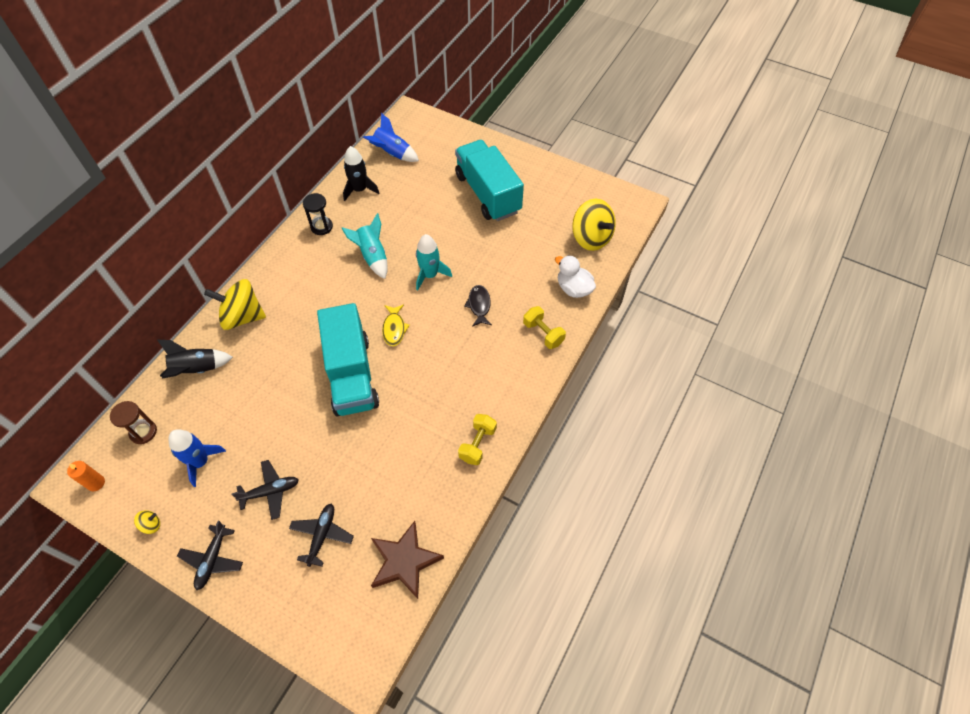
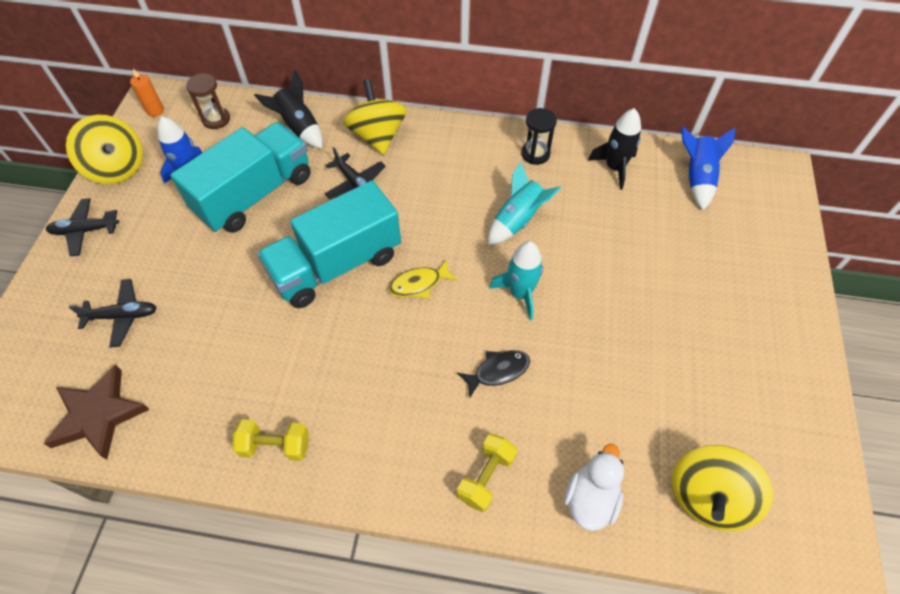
camera: 70 degrees right, 0 degrees up
yellow spinning top [134,510,160,534] -> yellow spinning top [66,115,143,184], size x2.46
black plane [231,460,299,520] -> black plane moved to [324,147,386,199]
turquoise truck [455,140,524,221] -> turquoise truck moved to [170,122,311,233]

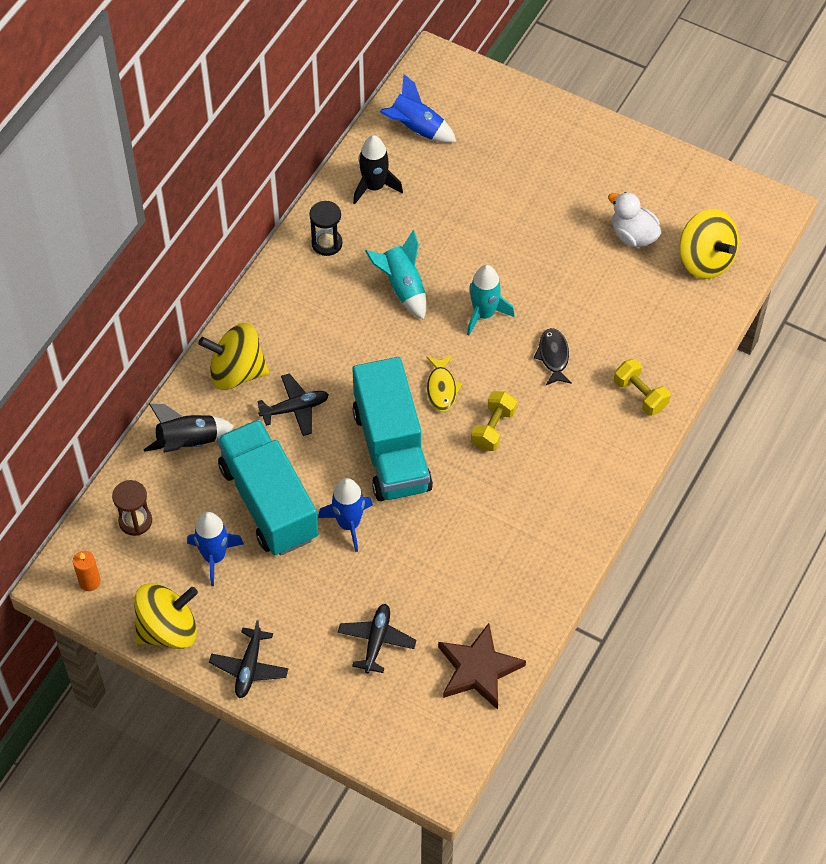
camera: 70 degrees left, 0 degrees up
yellow dumbbell [232,419,309,461] -> yellow dumbbell moved to [471,391,517,451]
white duck [564,444,624,531] -> white duck moved to [608,192,661,247]
none -> blue rocket [318,478,373,552]

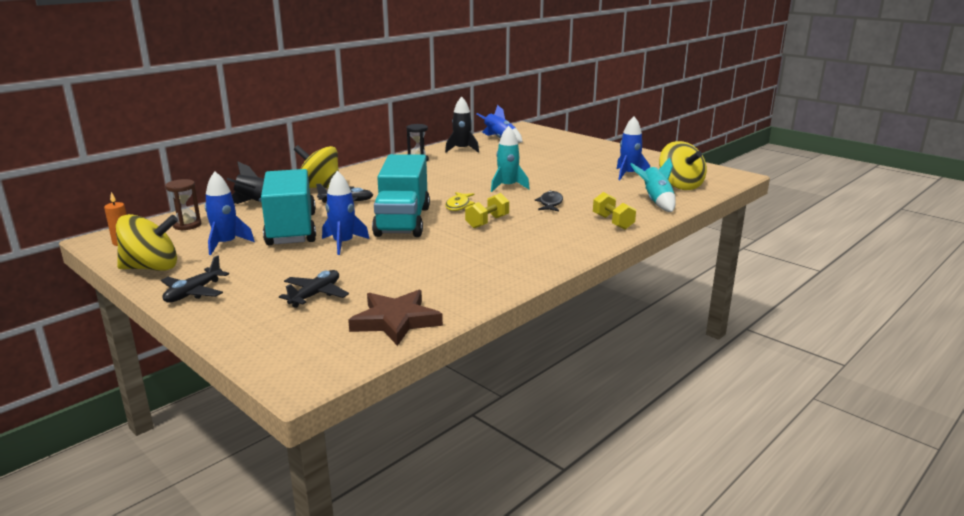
camera: 15 degrees right, 35 degrees down
turquoise rocket [365,230,427,320] -> turquoise rocket moved to [630,157,676,212]
white duck [608,192,661,247] -> blue rocket [617,116,650,180]

